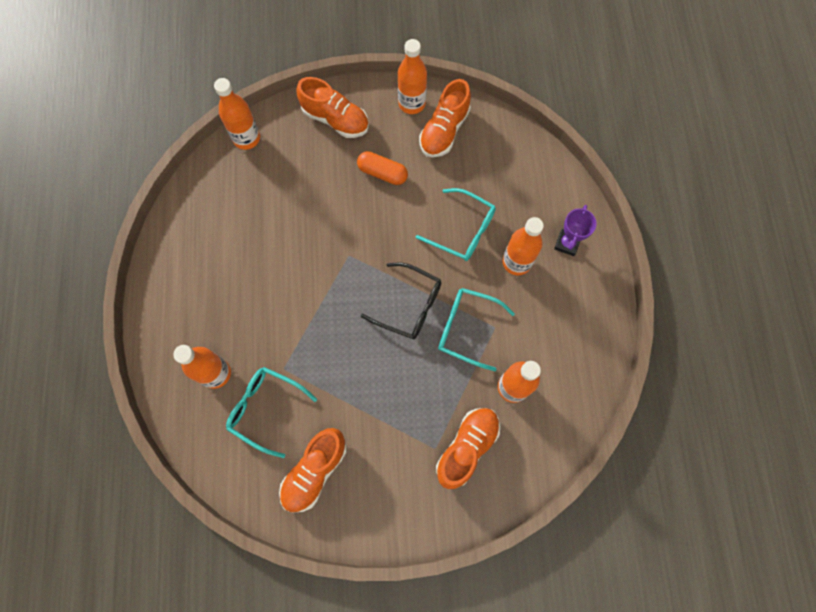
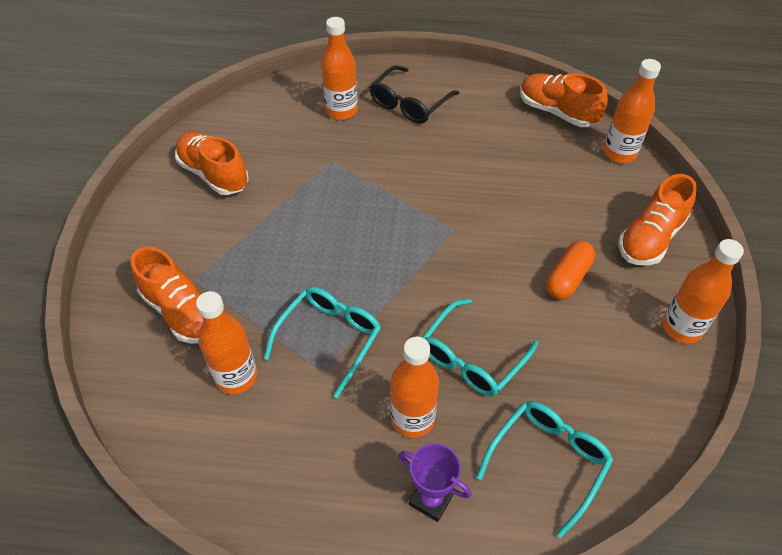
camera: 100 degrees right, 20 degrees down
turquoise glasses [226,367,317,458] -> turquoise glasses moved to [476,401,613,538]
black glasses [361,263,441,339] -> black glasses moved to [370,65,459,124]
orange shoe [419,79,471,157] -> orange shoe moved to [520,73,608,127]

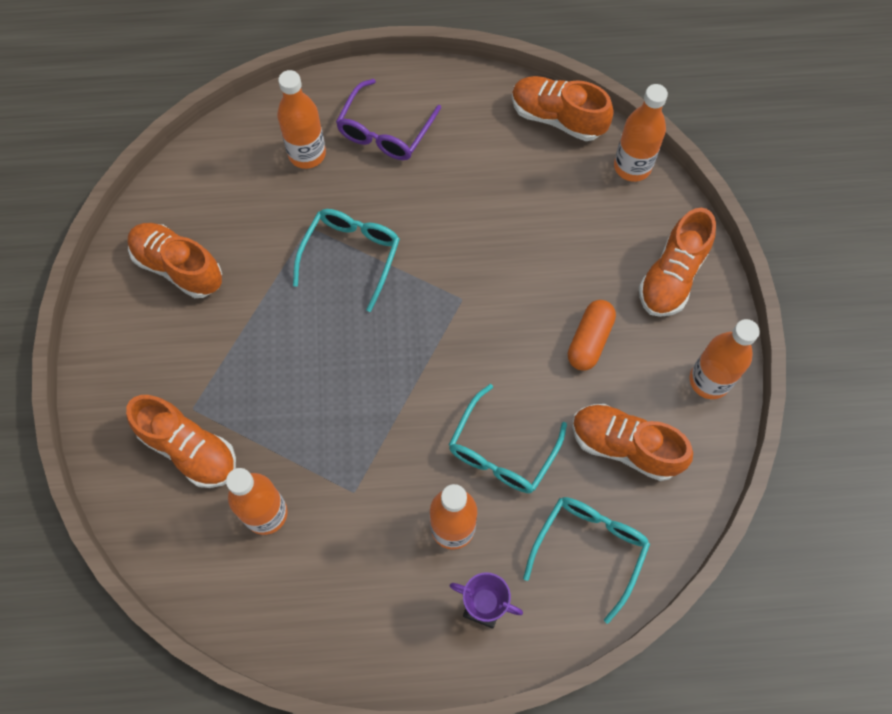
camera: 10 degrees left, 15 degrees up
turquoise glasses [264,287,381,398] -> turquoise glasses moved to [293,209,400,312]
black glasses [370,65,459,124] -> purple glasses [336,79,441,160]
none -> orange shoe [572,404,693,481]

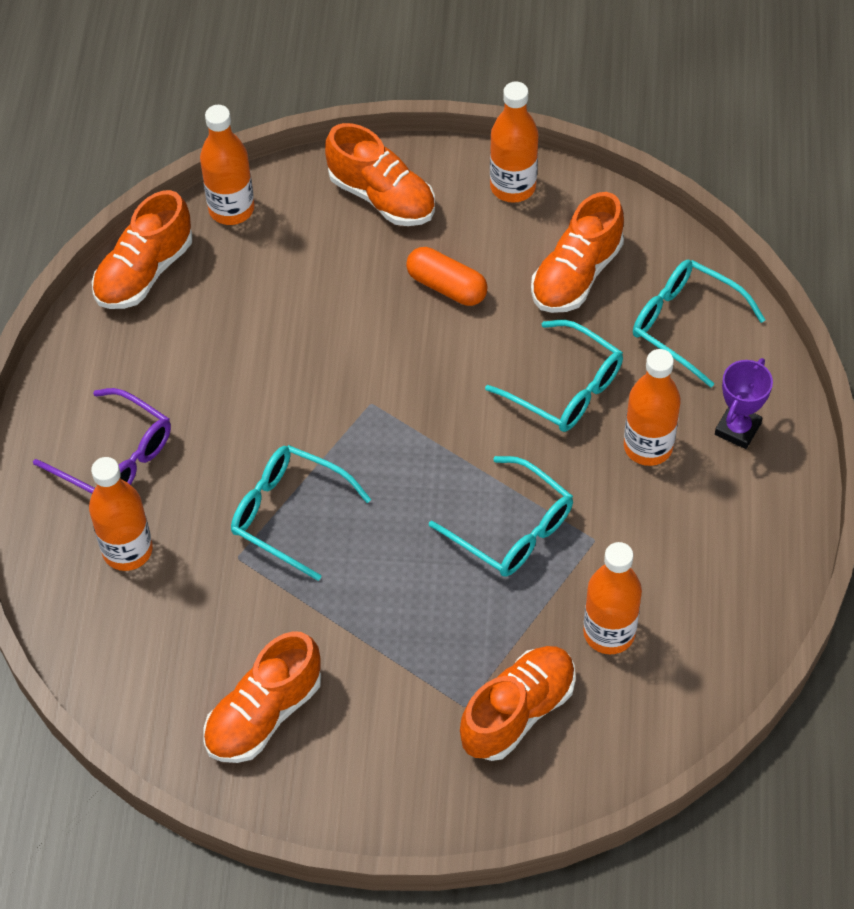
camera: 80 degrees left, 10 degrees down
none -> turquoise glasses [429,456,573,577]

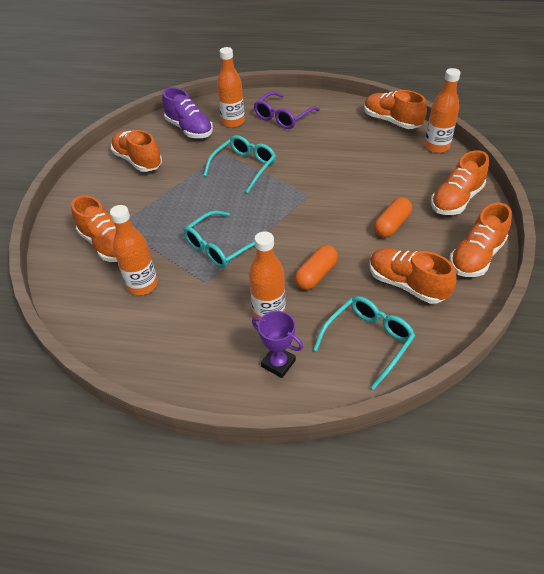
camera: 95 degrees right, 10 degrees down
turquoise glasses [485,320,623,432] -> orange capsule [294,245,338,290]
orange bottle [490,82,539,203] -> orange shoe [449,203,512,277]
none -> purple shoe [162,87,213,138]

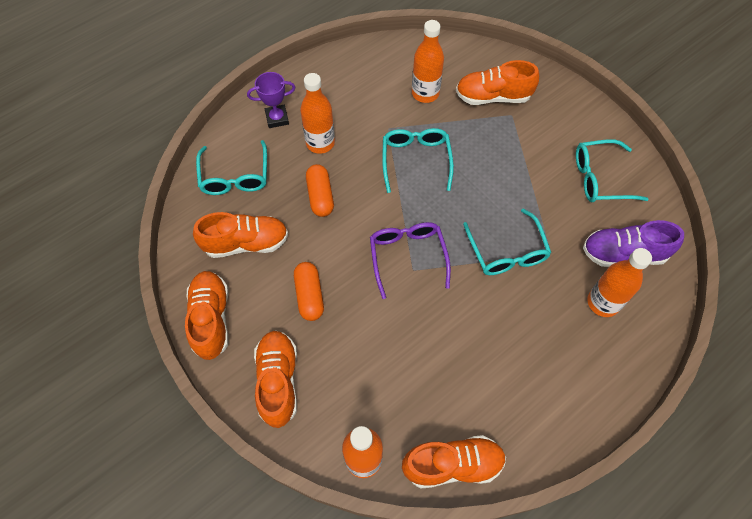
camera: 130 degrees right, 15 degrees up
orange shoe [111,130,162,172] -> turquoise glasses [576,139,649,202]
purple glasses [254,92,320,129] -> purple glasses moved to [370,222,451,299]

